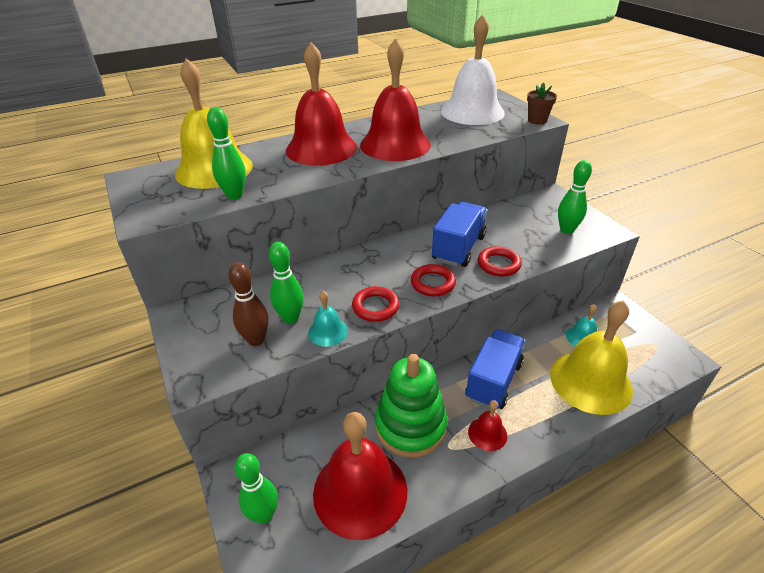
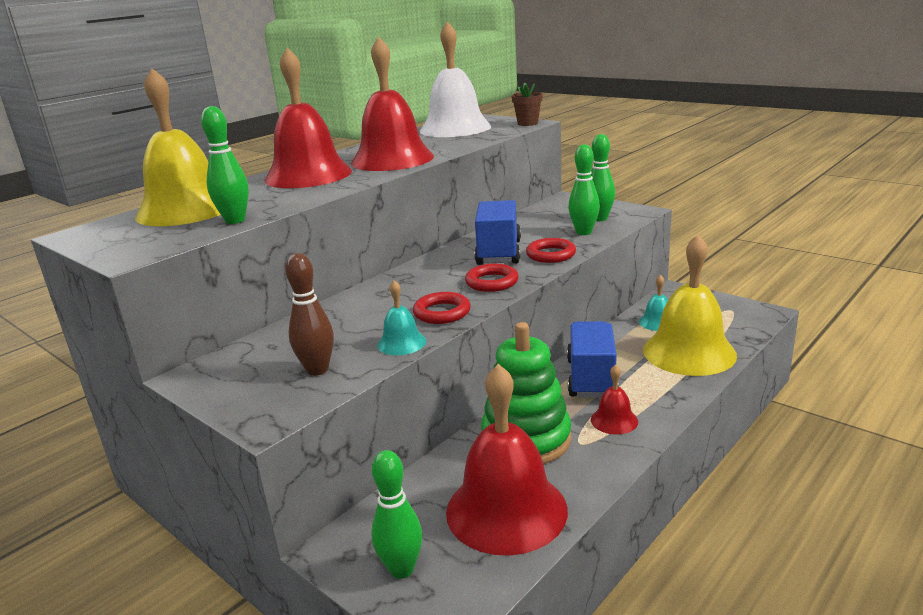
camera: 20 degrees left, 15 degrees down
green bowling pin [269,242,304,324] -> green bowling pin moved to [568,144,600,235]

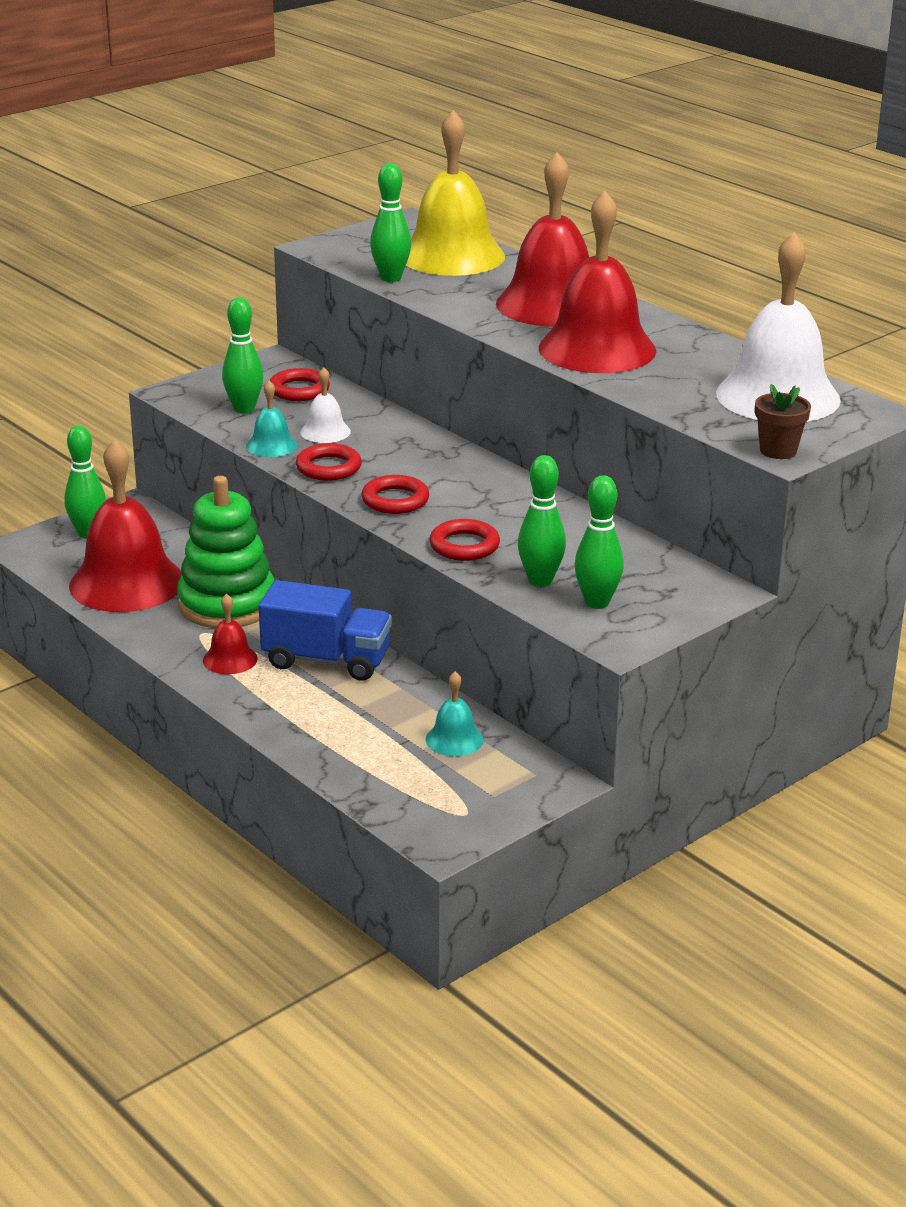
camera: 95 degrees right, 5 degrees up
brown bowling pin [285,253,334,376] -> green bowling pin [222,297,263,414]
blue truck [474,200,521,265] -> none
yellow bell [643,234,737,376] -> none
none -> red ring [270,368,330,401]
none -> white bell [300,367,351,443]

